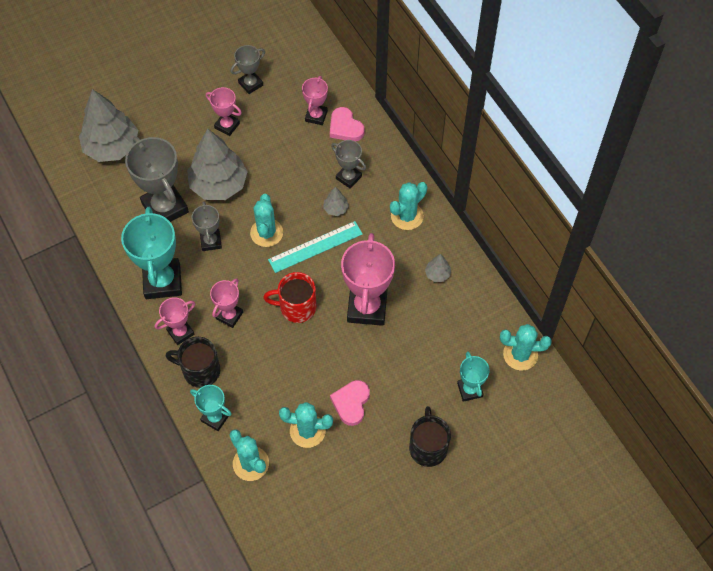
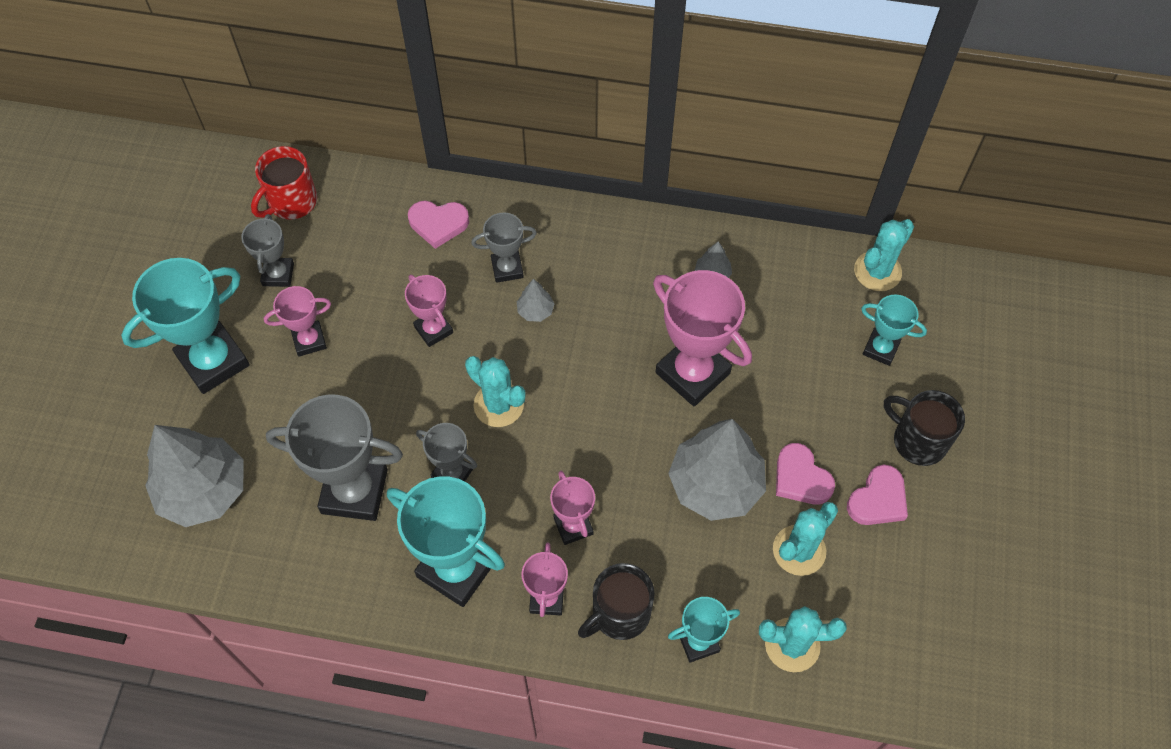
camera: 50 degrees left, 0 degrees up
grey tree [187,129,248,200] -> grey tree moved to [668,419,766,521]
red mug [263,272,317,323] -> red mug moved to [251,146,317,220]
turquoise ruler [268,221,363,273] -> none
pink trophy [302,76,328,125] -> pink trophy moved to [405,275,453,347]
turquoise cactus [390,182,427,230] -> none
none -> turquoise trophy [121,258,250,394]
none -> pink heart [847,465,908,525]

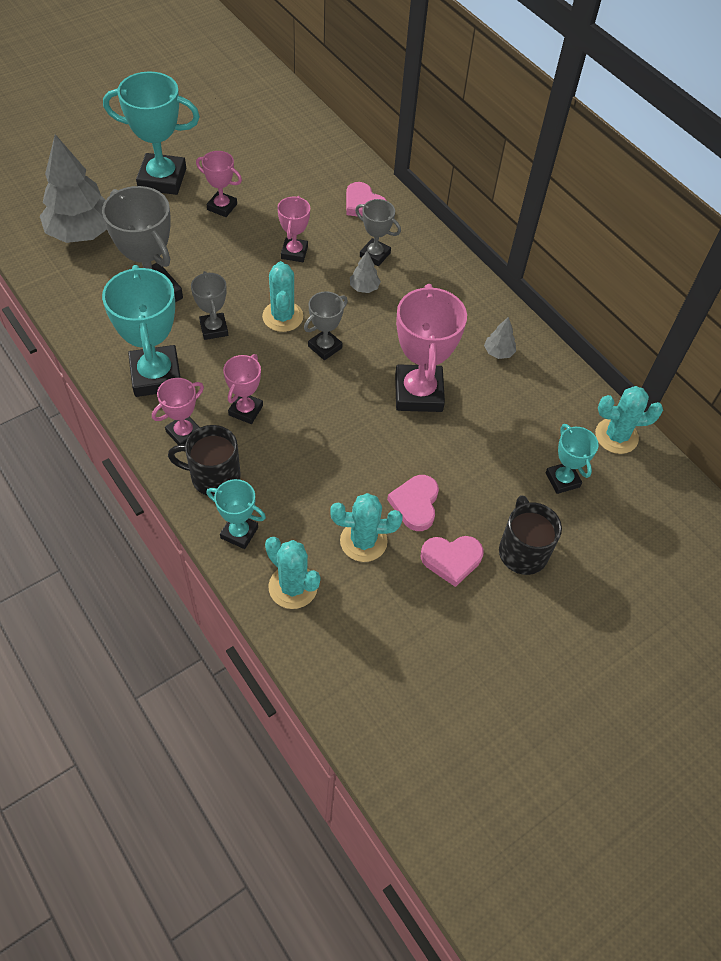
camera: 40 degrees right, 5 degrees down
grey trophy [241,214,294,287] -> grey trophy moved to [304,291,348,360]
red mug [251,146,317,220] -> none
grey tree [668,419,766,521] -> none

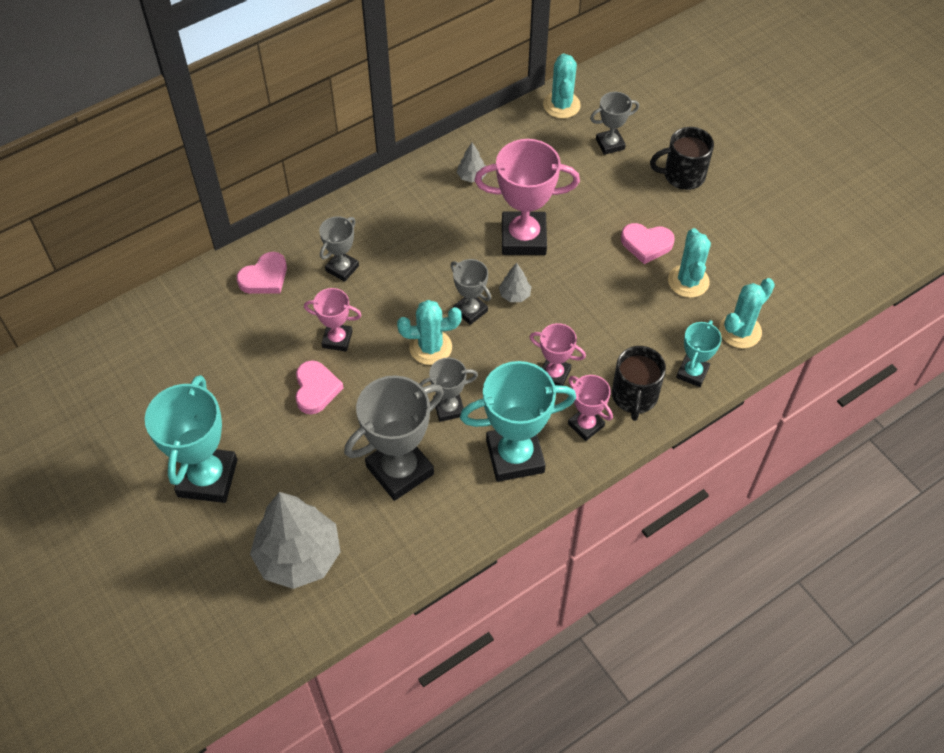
camera: 85 degrees left, 0 degrees up
pink trophy [196,151,242,217] -> none
grey tree [350,251,381,293] -> grey tree moved to [499,263,531,302]
pink heart [421,536,484,587] -> pink heart moved to [295,360,344,414]
turquoise trophy [546,424,599,494] -> grey trophy [590,92,639,155]

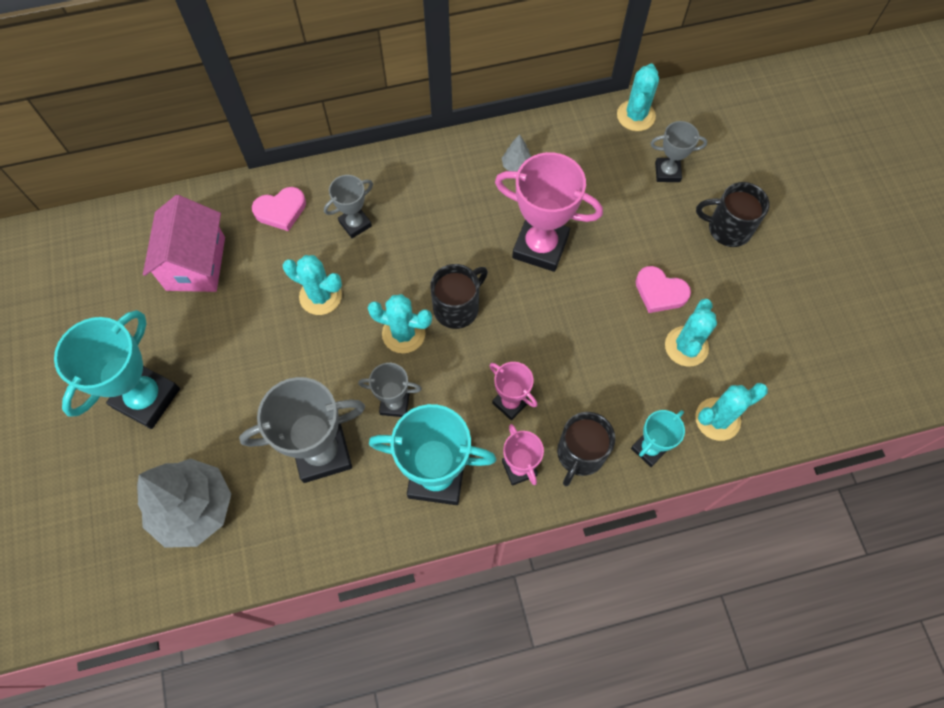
camera: 20 degrees right, 10 degrees up
pink heart [295,360,344,414] -> none
pink trophy [304,288,361,352] -> turquoise cactus [283,255,342,315]
grey trophy [450,259,491,325] -> black mug [430,264,488,329]
grey tree [499,263,531,302] -> none
none -> pink house [143,195,225,292]

